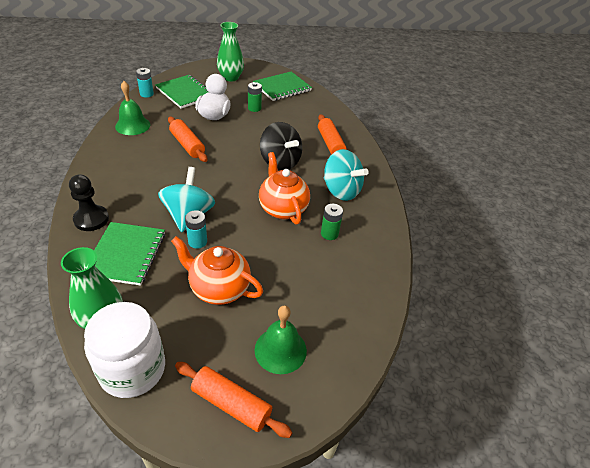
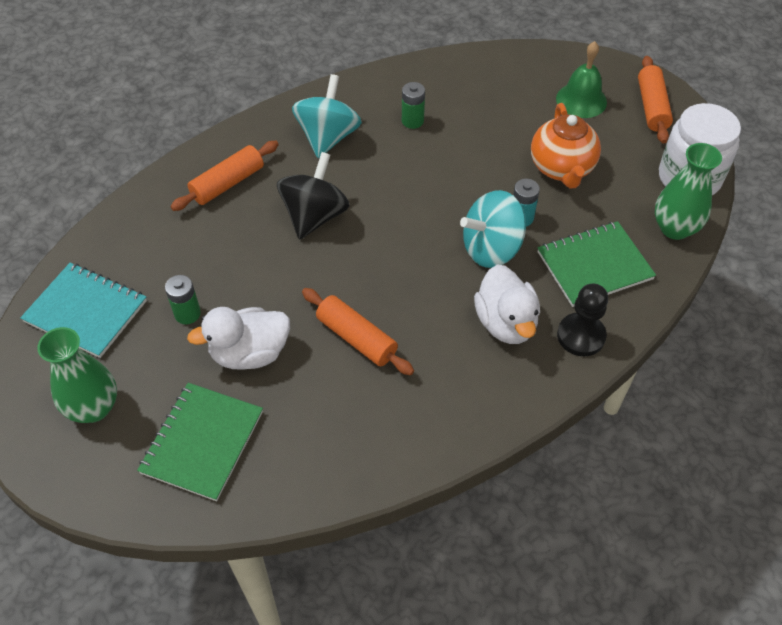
camera: 115 degrees left, 10 degrees up
green bell [115,81,150,135] -> none
turquoise battery [136,68,154,97] -> none
orange rolling pin [168,117,207,162] -> orange rolling pin turned 75 degrees counterclockwise [302,288,414,375]
green notebook [253,72,312,101] -> turquoise notebook [20,263,147,358]
orange teapot [259,152,310,224] -> none
none -> white duck [474,264,540,344]

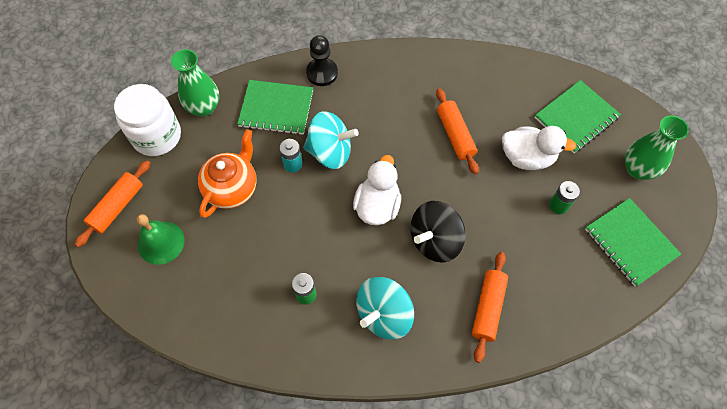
camera: 150 degrees left, 10 degrees up
turquoise notebook [20,263,147,358] -> green notebook [585,198,681,287]
orange rolling pin [171,141,279,211] -> orange rolling pin turned 60 degrees counterclockwise [472,252,508,363]
white duck [474,264,540,344] -> white duck moved to [353,155,401,225]

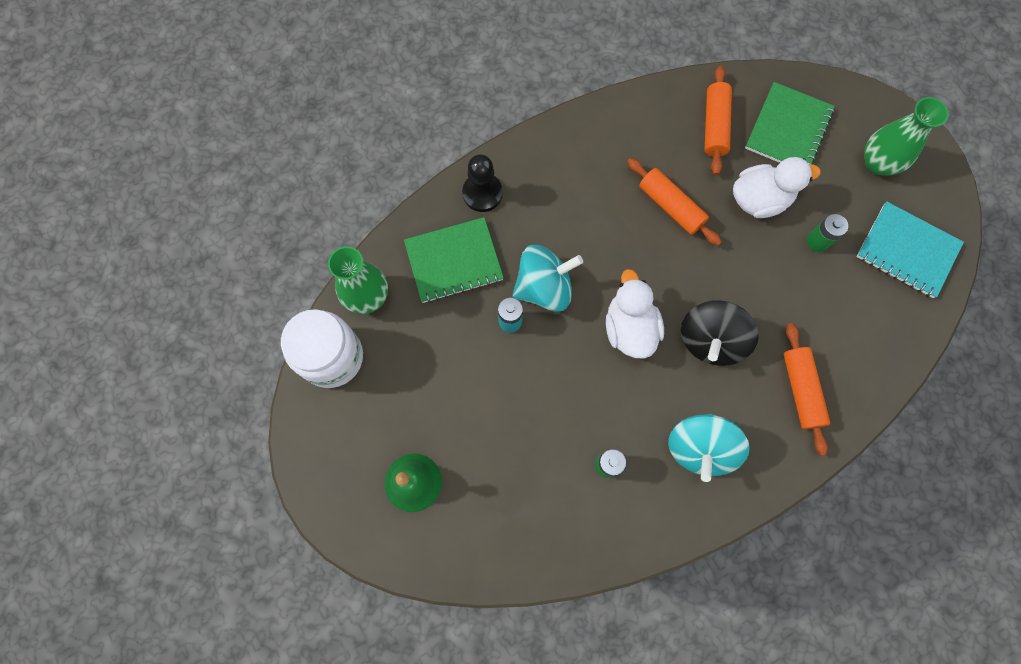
camera: 25 degrees left, 10 degrees up
orange rolling pin [75,161,150,247] -> orange rolling pin moved to [705,66,732,175]
orange teapot [198,129,256,218] -> none
green notebook [585,198,681,287] -> turquoise notebook [856,201,964,298]

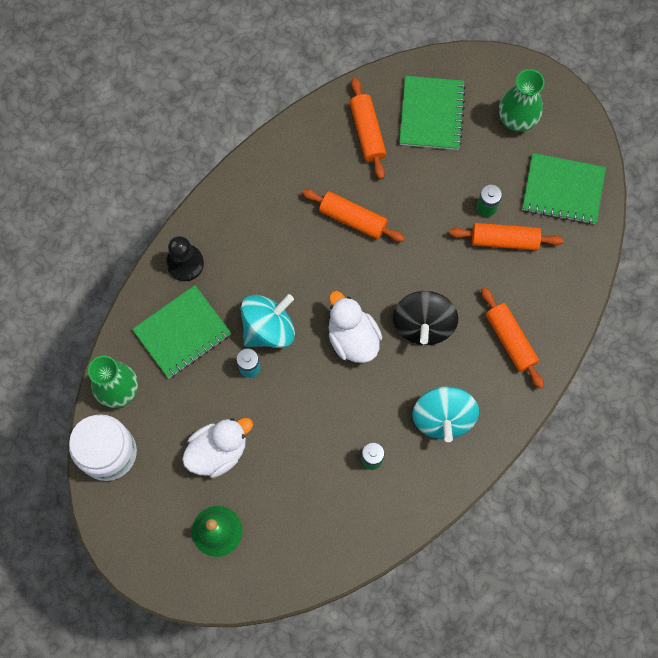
camera: 20 degrees left, 0 degrees up
white duck [733,157,821,218] -> white duck moved to [182,418,253,478]
turquoise notebook [856,201,964,298] -> green notebook [522,153,606,225]
none -> orange rolling pin [449,223,564,250]

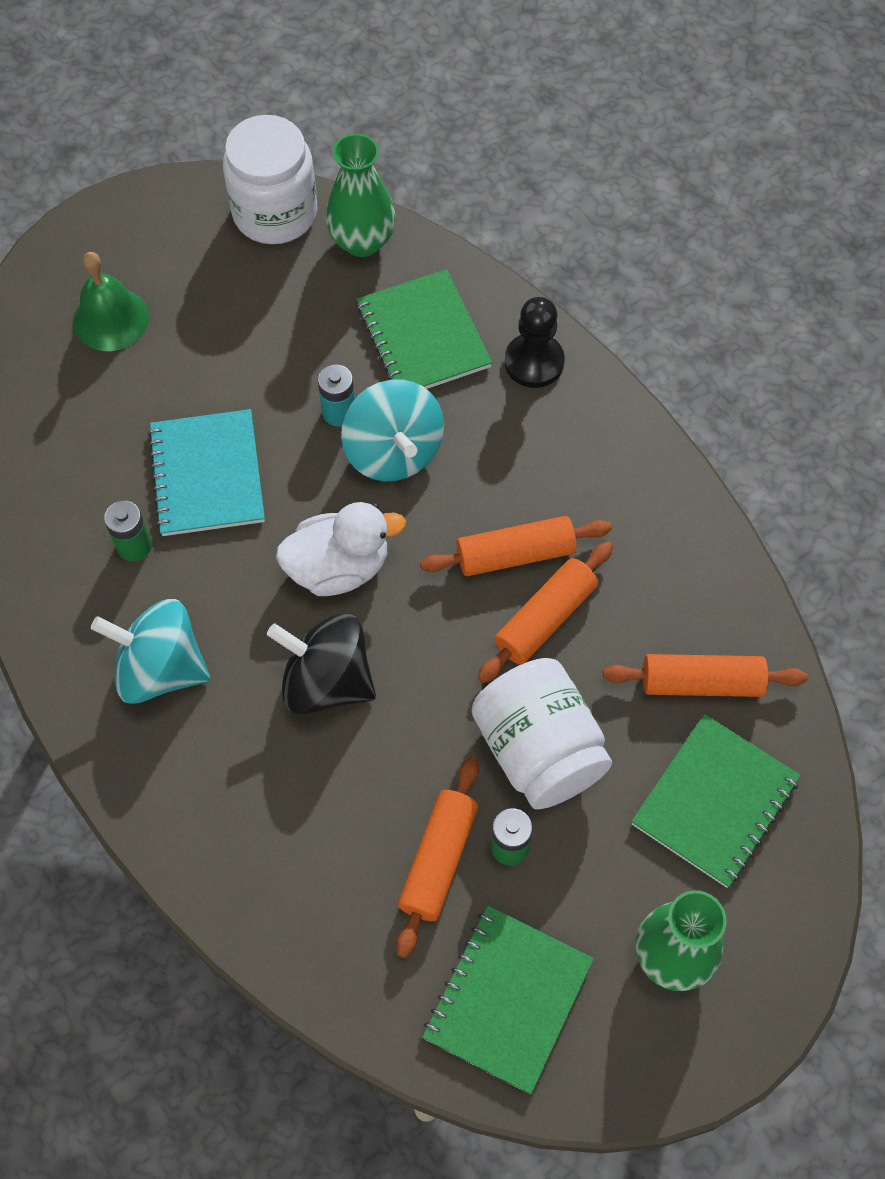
camera: 105 degrees right, 10 degrees down
white duck [182,418,253,478] -> none
green notebook [399,76,466,150] -> green notebook turned 75 degrees counterclockwise [631,714,801,888]
orange rolling pin [481,287,544,389] -> orange rolling pin moved to [420,516,612,576]
none -> turquoise notebook [148,409,265,536]
none -> white jar [472,658,612,809]

